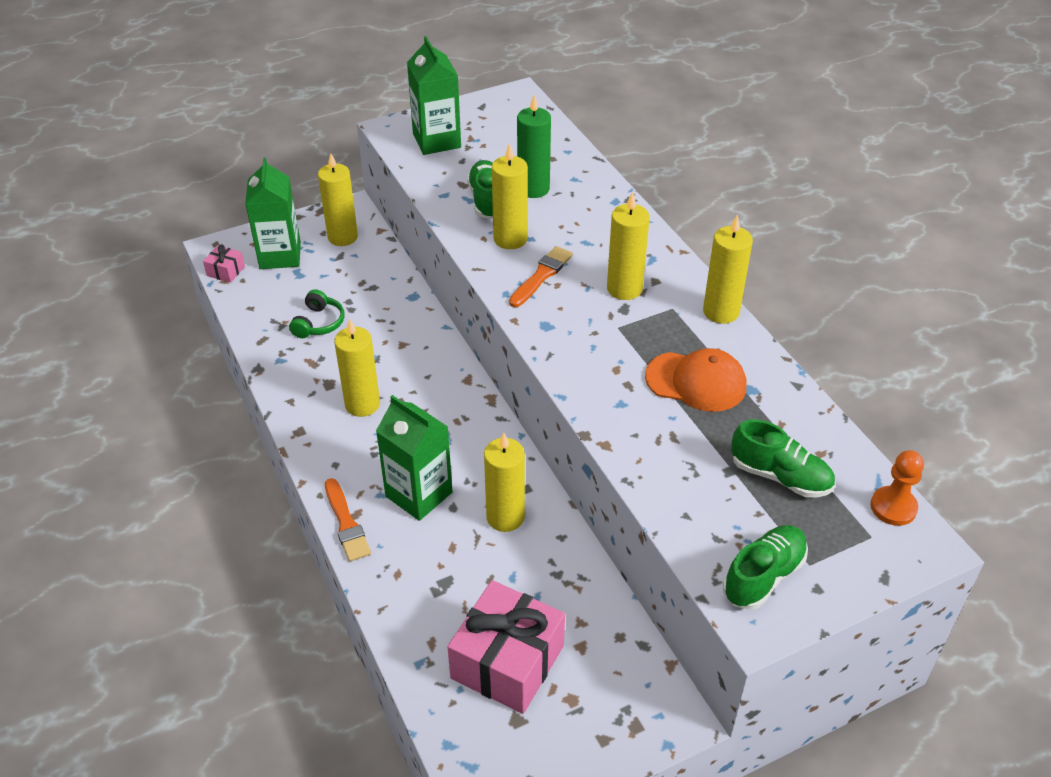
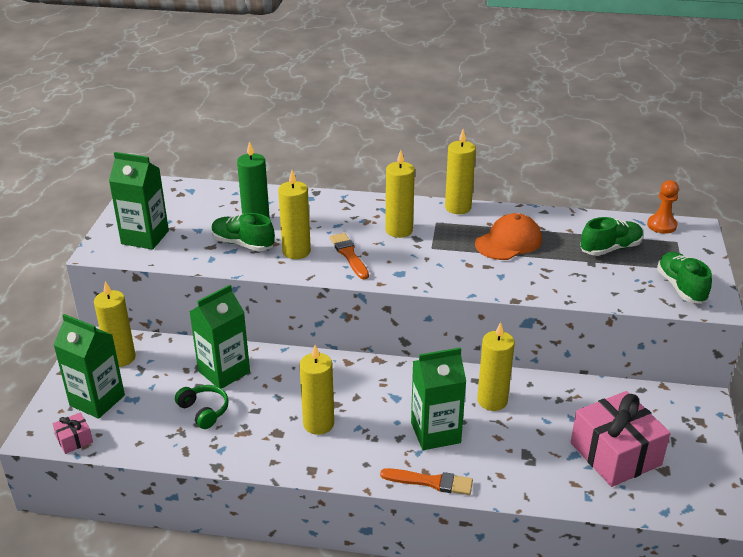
camera: 55 degrees left, 10 degrees down
none -> green carton [189,285,250,389]

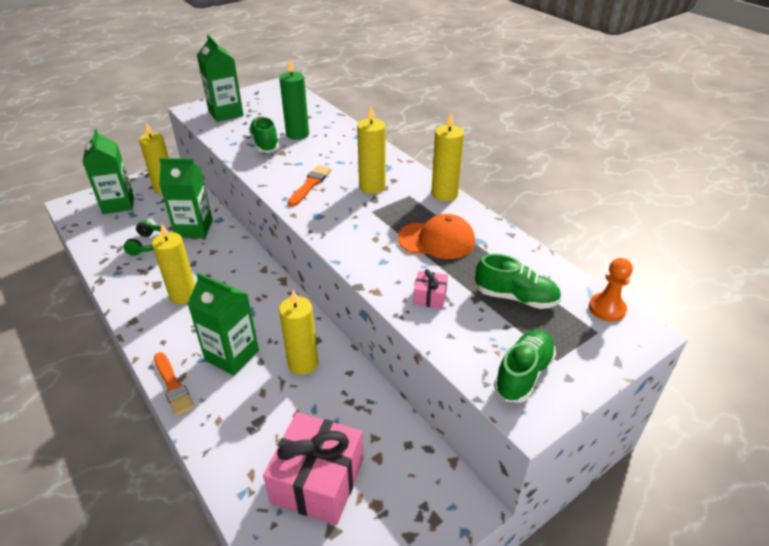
camera: 45 degrees right, 5 degrees up
pink gift [53,412,93,454] -> pink gift moved to [413,269,448,309]
yellow candle [278,170,311,259] -> none

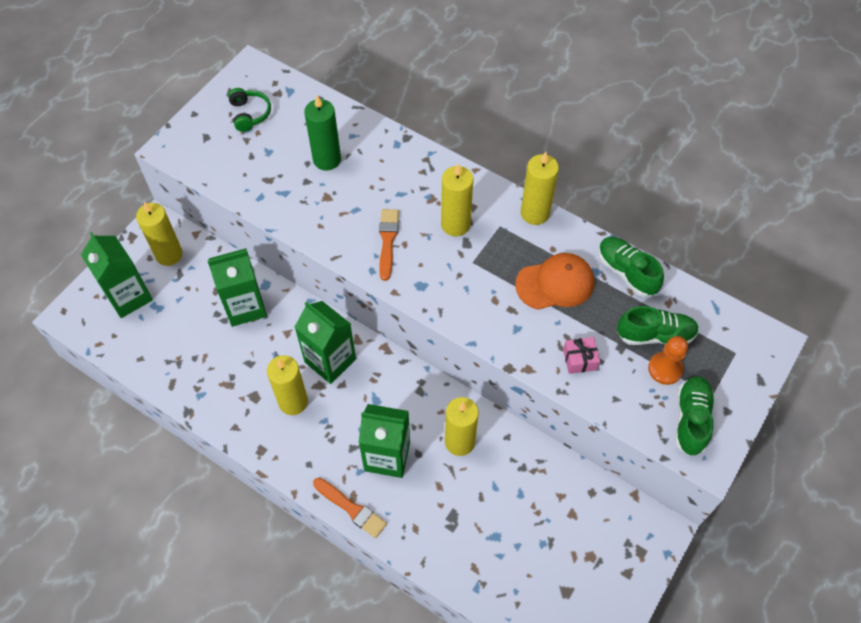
camera: 20 degrees left, 20 degrees up
green headphones [123,220,161,256] -> green headphones moved to [228,88,271,132]
green carton [197,34,244,122] -> green carton moved to [295,301,356,384]
green shoe [249,116,279,153] -> green shoe moved to [598,237,664,297]
pink gift [263,412,363,525] -> none
orange pawn [589,258,633,322] -> orange pawn moved to [648,336,688,385]

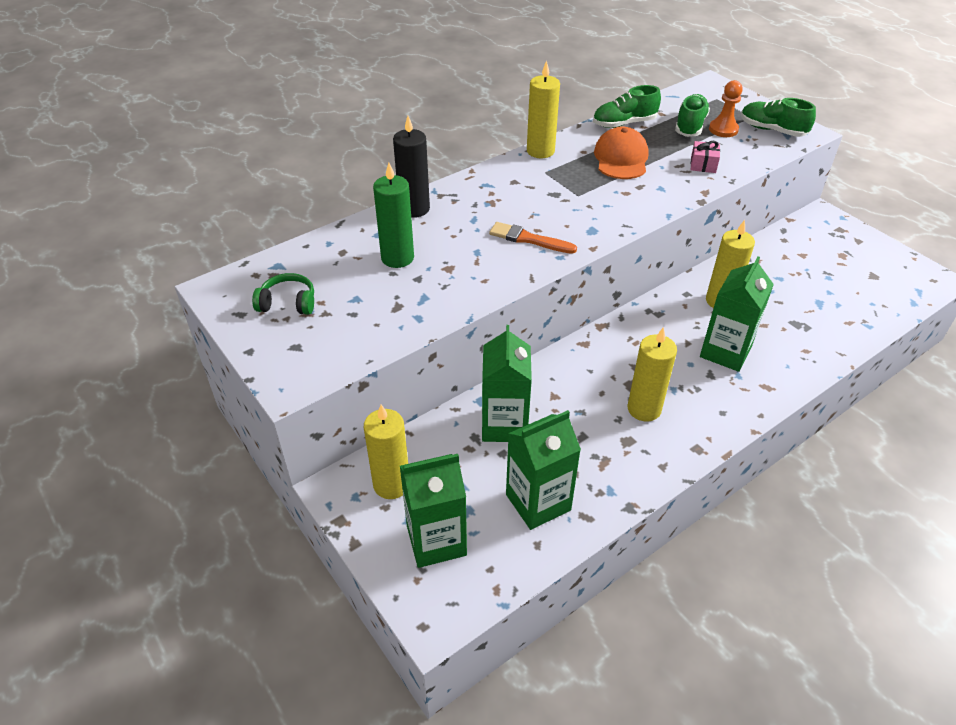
camera: 70 degrees left, 15 degrees down
green carton [295,301,356,384] -> green carton moved to [506,410,581,530]
orange brush [313,478,387,538] -> none
yellow candle [441,164,473,236] -> none
none -> black candle [393,116,430,218]

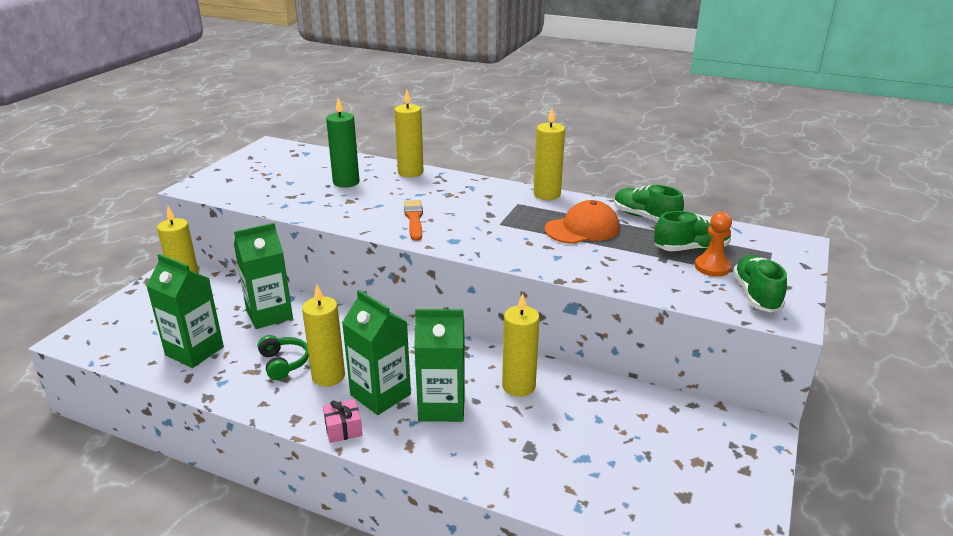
camera: 60 degrees right, 15 degrees down
green headphones [252,273,314,315] -> green headphones moved to [258,335,309,380]
black candle [393,116,430,218] -> yellow candle [394,90,424,177]
green carton [400,454,467,568] -> green carton moved to [342,290,411,415]
pink gift [691,141,720,173] -> pink gift moved to [323,399,362,443]

